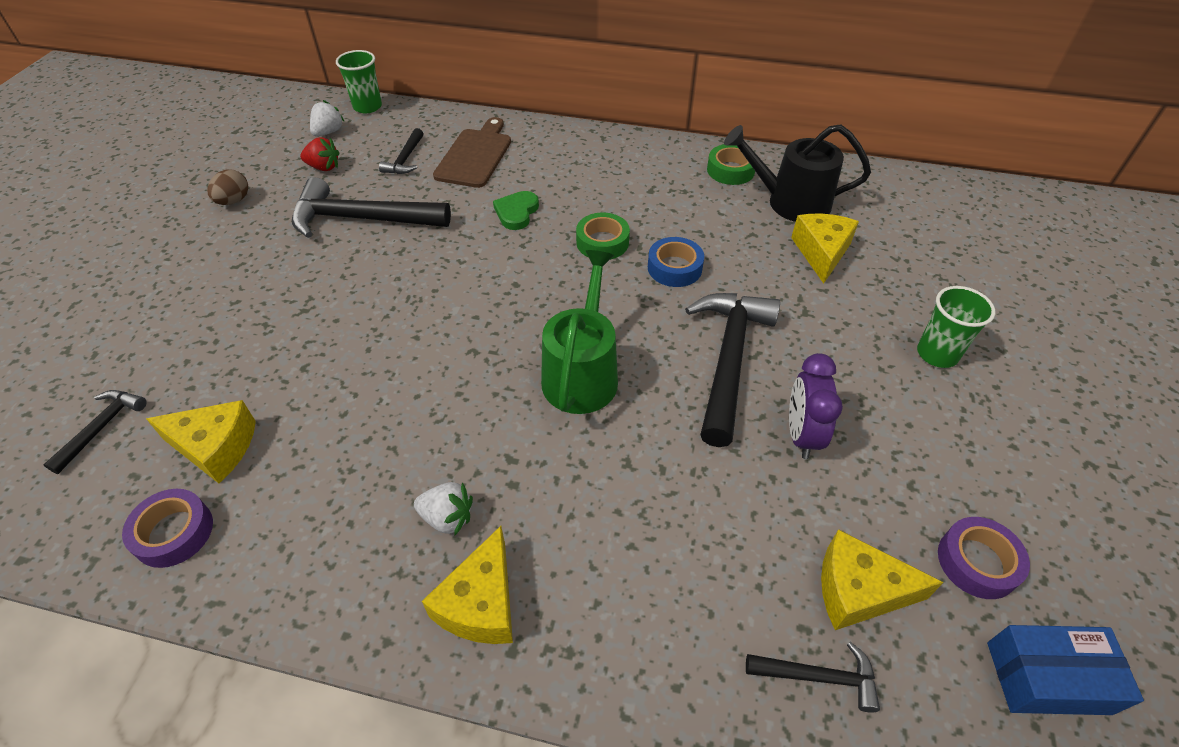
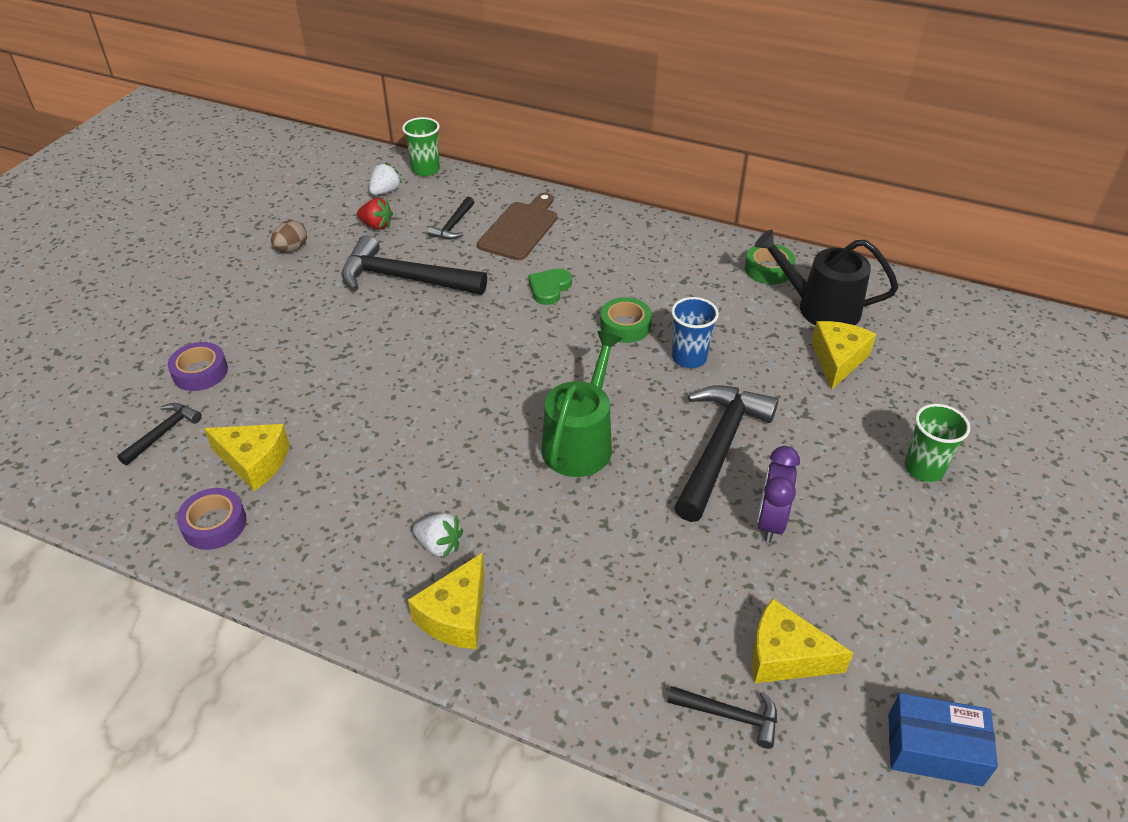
camera: 10 degrees right, 5 degrees down
blue tape [648,237,704,287] -> blue cup [671,297,719,368]
purple tape [938,517,1030,599] -> purple tape moved to [168,342,228,391]

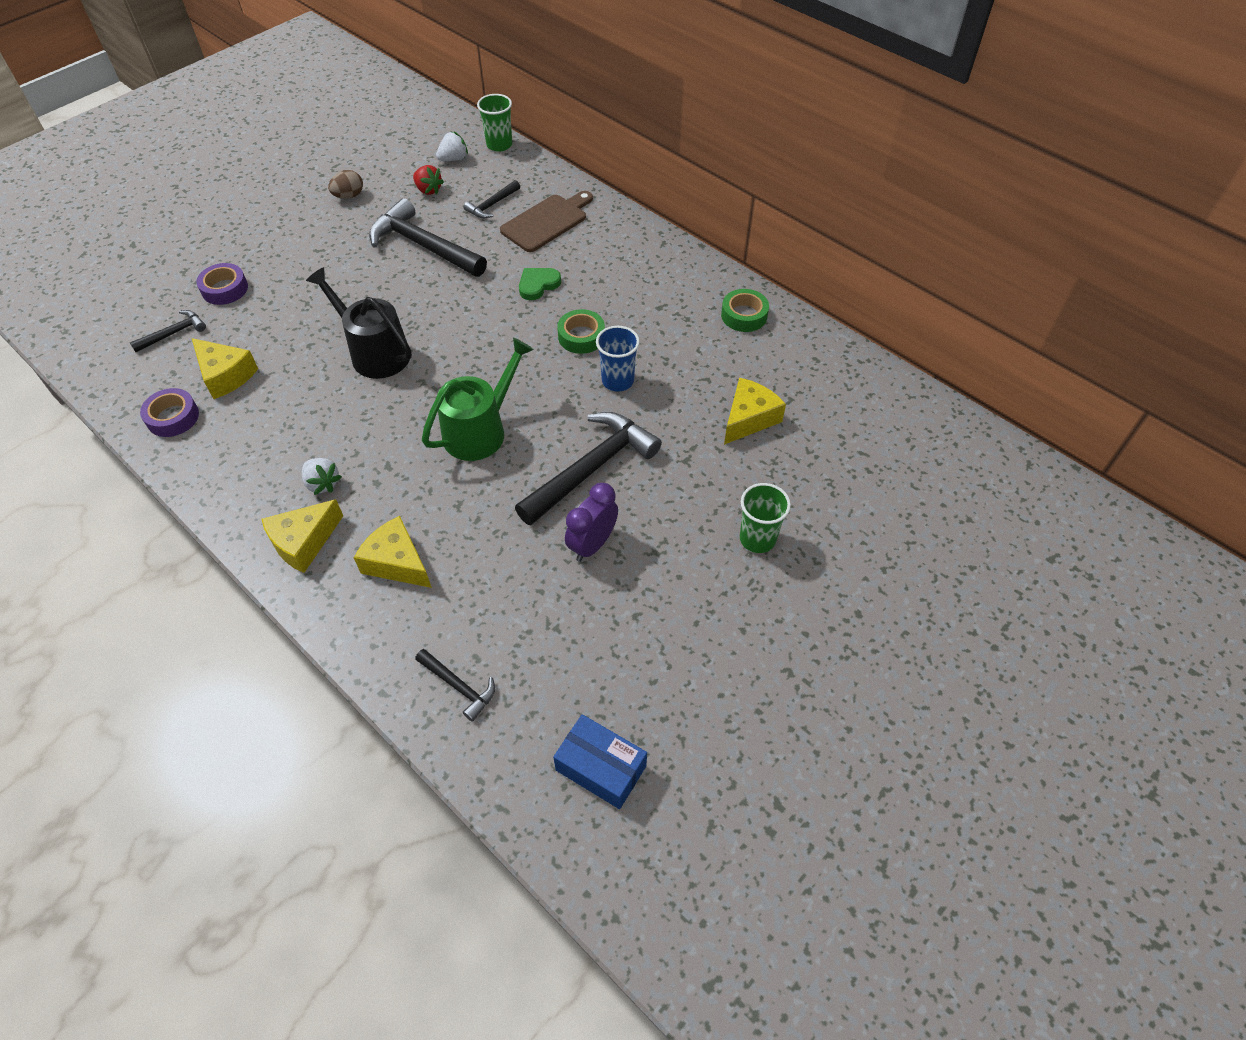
camera: 20 degrees right, 10 degrees up
yellow cheese [752,598,854,683] -> yellow cheese moved to [354,516,432,588]
black watering can [755,229,898,325] -> black watering can moved to [306,267,412,379]

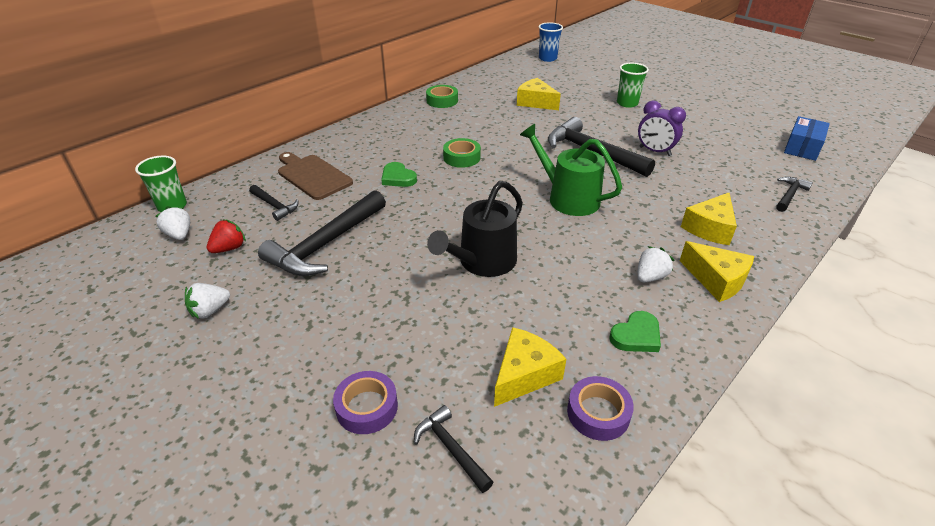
camera: 90 degrees left, 15 degrees down
brown egg [328,170,363,199] -> white strawberry [185,283,230,319]
blue cup [596,326,640,392] -> blue cup moved to [539,22,563,62]
none -> green heart [609,311,661,352]

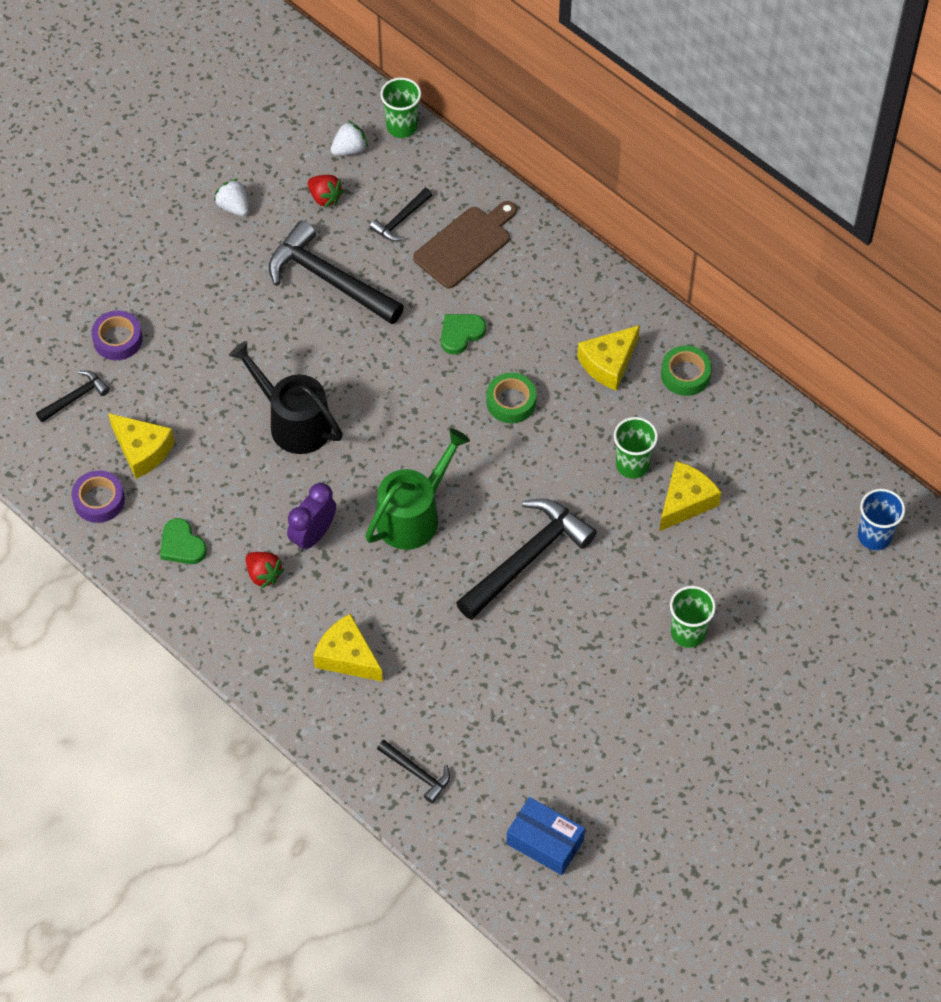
camera: 90 degrees right, 20 degrees up
white strawberry [637,246,674,282] -> red strawberry [246,552,284,588]
purple clock [638,100,686,156] -> purple clock moved to [287,483,336,552]
yellow cheese [680,241,754,302] -> yellow cheese moved to [577,325,640,391]
none -> green cup [614,417,658,479]

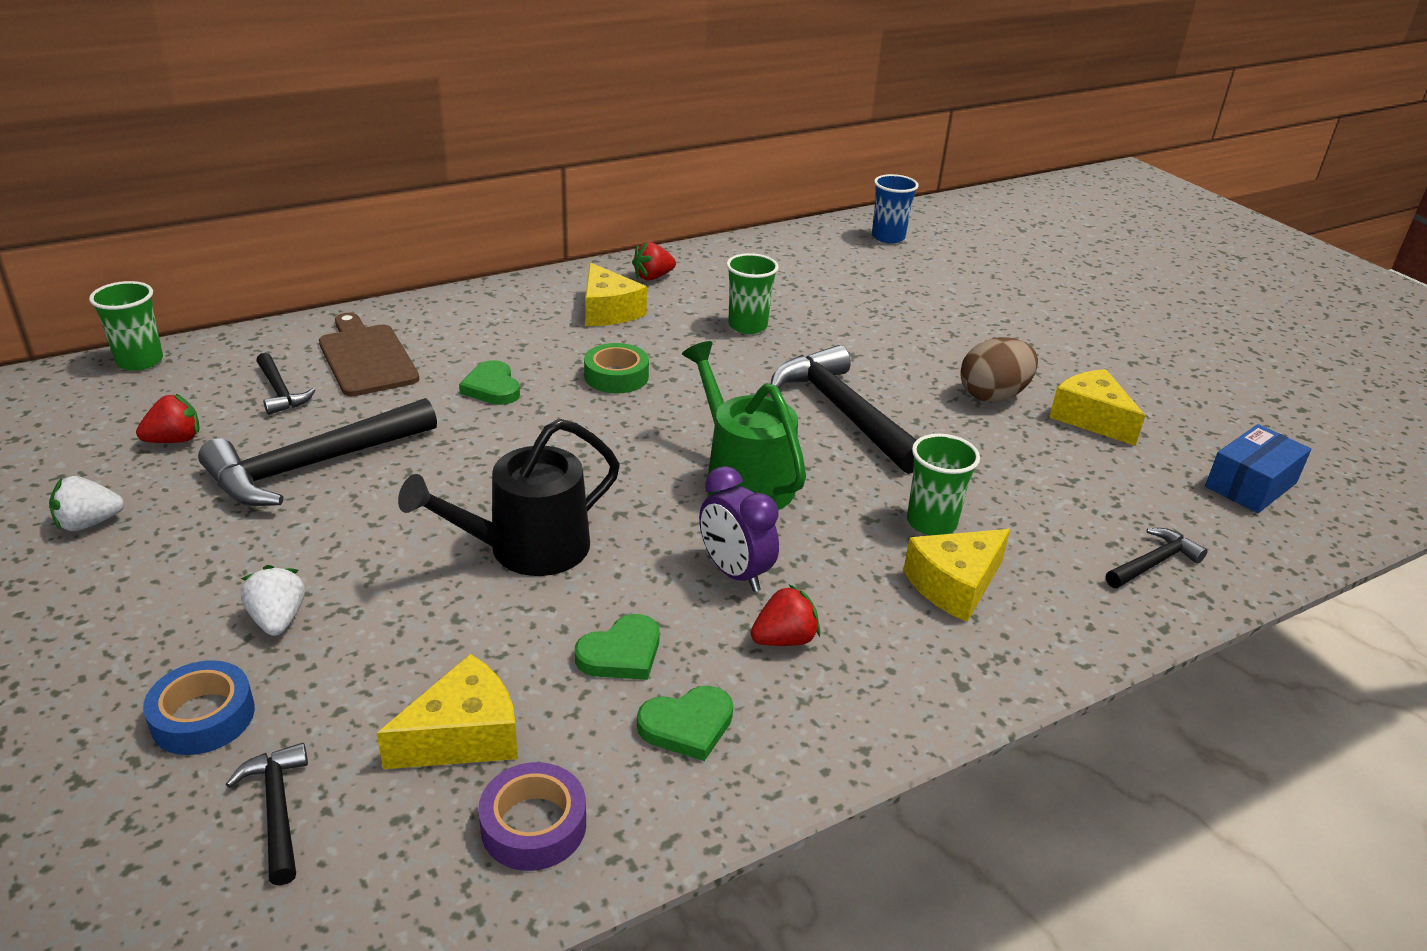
camera: 75 degrees left, 25 degrees down
purple tape [91,311,143,360] -> blue tape [143,660,255,755]
white strawberry [331,121,368,156] -> white strawberry moved to [241,565,305,636]
yellow cheese [659,461,721,531] -> yellow cheese moved to [1049,369,1145,446]
green tape [661,345,712,396] -> red strawberry [632,242,676,280]
green cup [670,586,716,648] -> green cup moved to [907,434,980,535]
none -> green heart [575,614,660,680]
none -> brown egg [960,337,1038,402]

